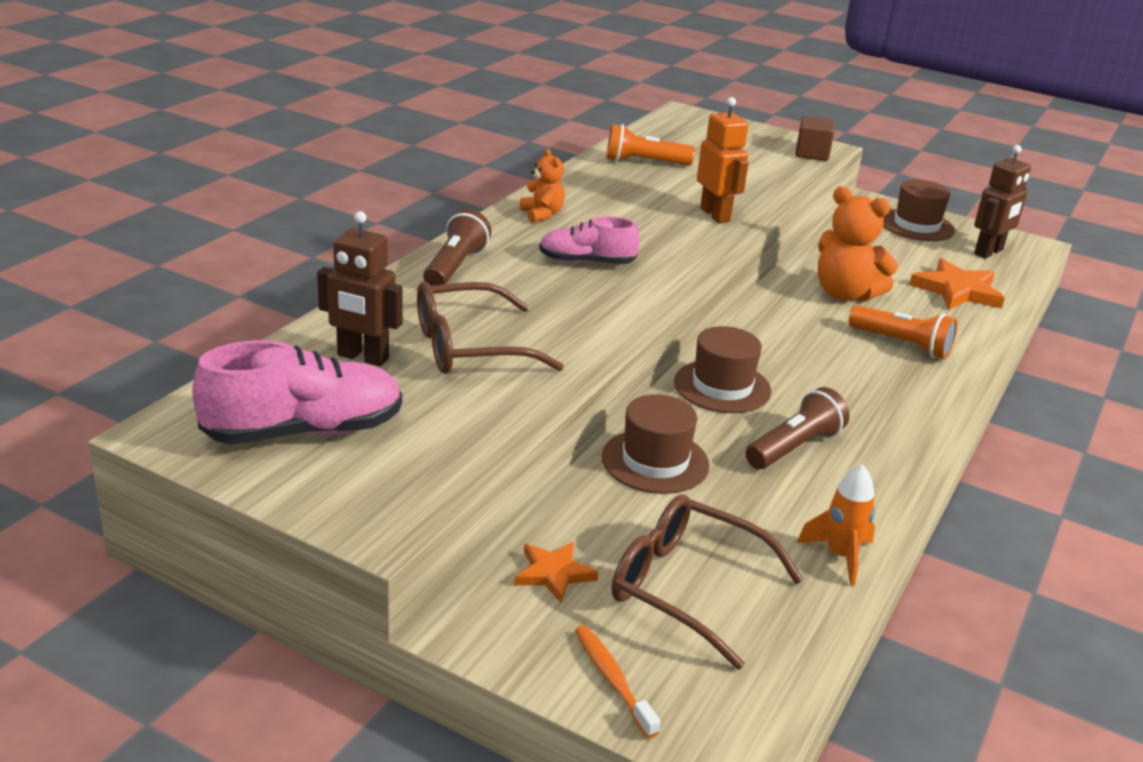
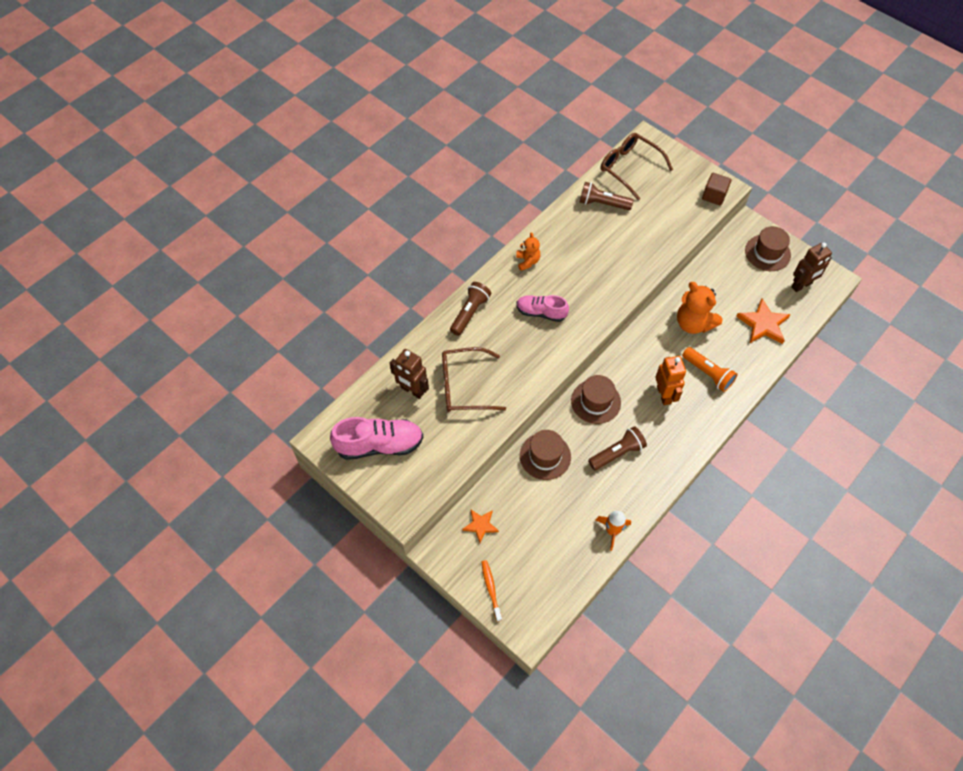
camera: 15 degrees right, 30 degrees up
orange flashlight [606,124,695,166] -> brown flashlight [580,182,634,210]
brown glasses [612,494,804,670] -> brown glasses moved to [601,133,673,201]
orange robot [697,97,749,223] -> orange robot moved to [655,356,686,405]

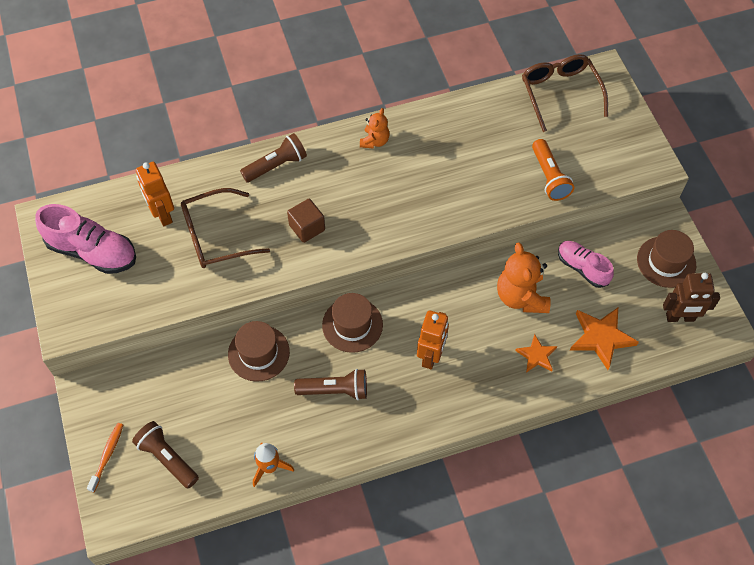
camera: 30 degrees right, 0 degrees up
brown robot [390,349,429,399] -> orange robot [136,162,174,226]
brown glasses [442,347,506,412] -> brown glasses turned 45 degrees counterclockwise [181,188,270,268]
orange star [462,510,499,543] -> orange star moved to [515,334,557,373]
pink shoe [516,295,569,322] -> pink shoe moved to [558,241,614,288]
brown flashlight [580,182,634,210] -> brown flashlight moved to [132,421,199,489]
orange flashlight [682,347,738,392] -> orange flashlight moved to [532,139,574,201]
brown cube [702,173,731,206] -> brown cube moved to [287,199,325,243]

